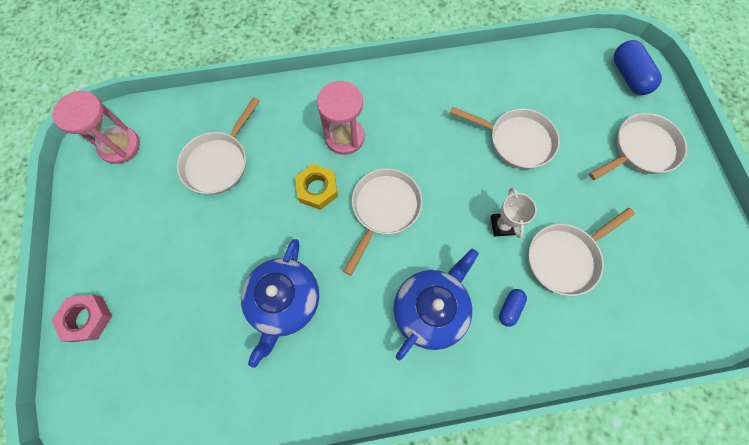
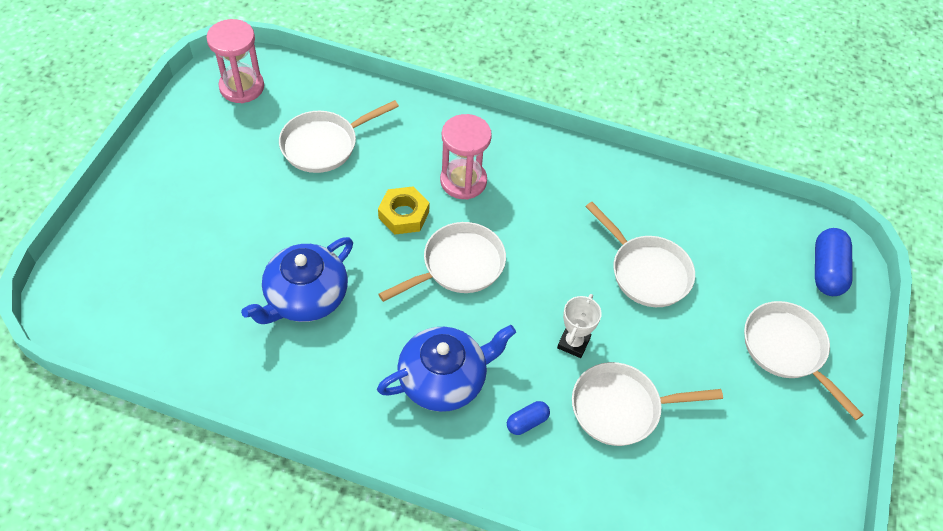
camera: 25 degrees right, 15 degrees down
pink nut [51,294,112,342] -> none
white pan [589,113,687,180] -> white pan turned 120 degrees counterclockwise [744,301,863,420]

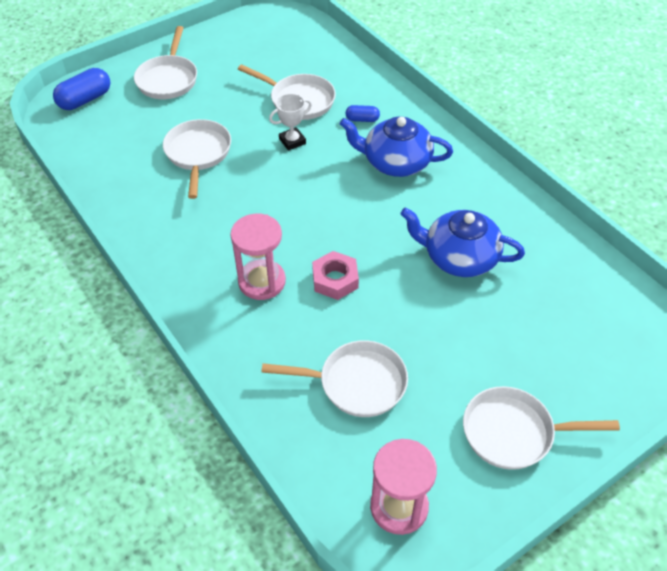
camera: 140 degrees left, 5 degrees down
blue teapot [241,237,353,324] -> blue teapot turned 150 degrees counterclockwise [400,208,525,277]
yellow nut [378,186,429,235] -> pink nut [312,251,359,300]
white pan [378,222,506,302] -> white pan moved to [463,386,620,470]

